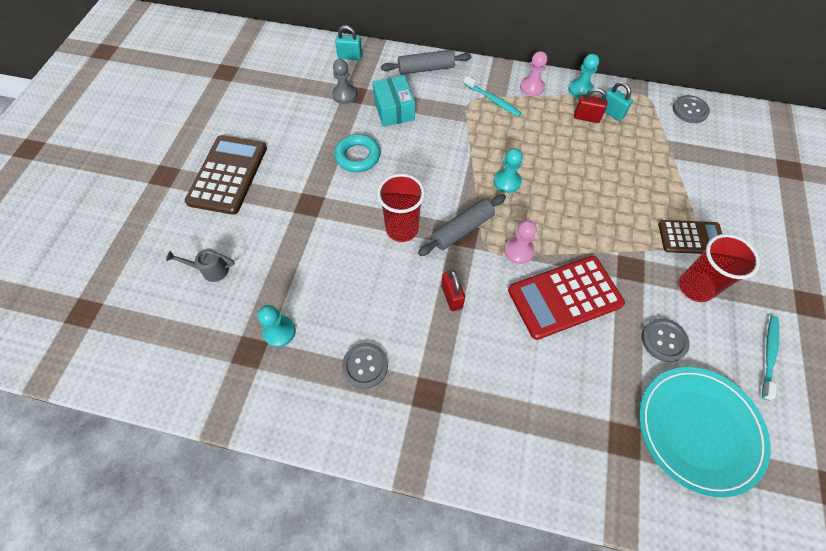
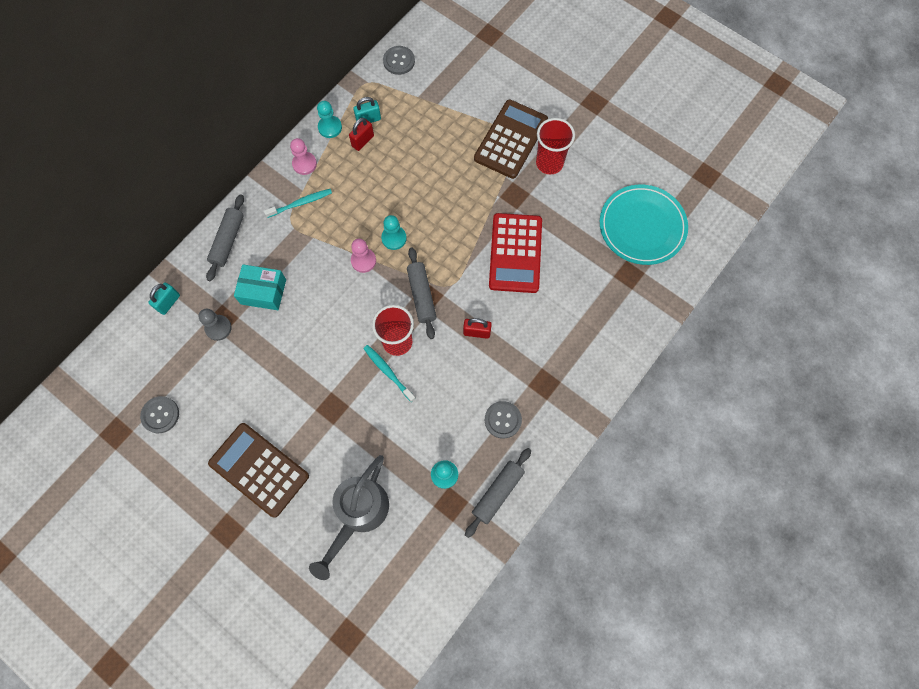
camera: 65 degrees left, 10 degrees up
grey watering can [166,248,235,282] -> grey watering can [309,455,389,580], size x2.17
turquoise ring [334,134,381,172] -> none
pink pawn [504,220,537,264] -> pink pawn moved to [351,239,376,273]
grey button [642,318,690,362] -> grey button moved to [140,396,179,433]
brown calculator [658,220,722,254] -> brown calculator [474,100,548,179], size x1.59
turquoise toothbrush [762,316,779,400] -> turquoise toothbrush moved to [363,345,416,402]
none -> grey rolling pin [465,448,531,538]

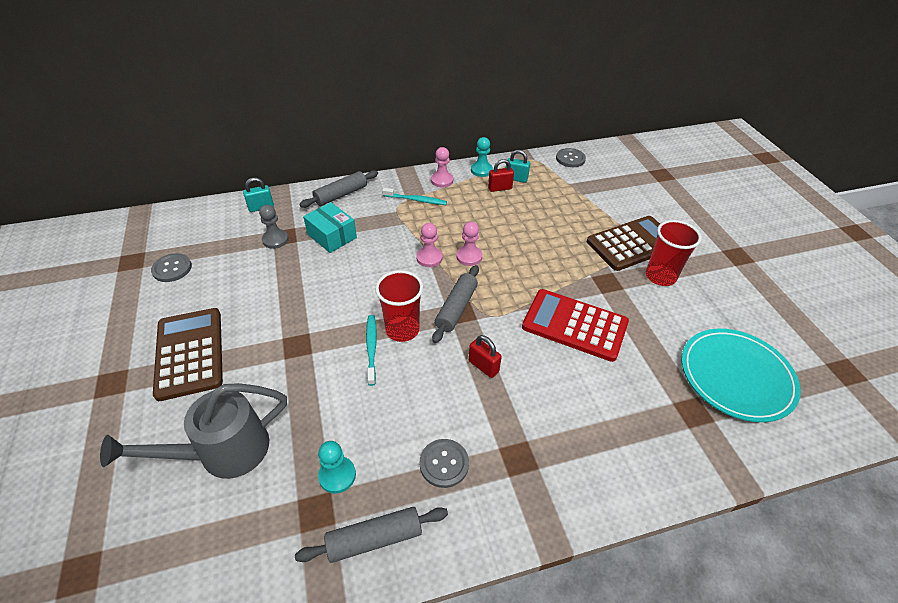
camera: 35 degrees right, 25 degrees down
turquoise pawn [381,215,407,250] -> pink pawn [456,222,482,266]
red calculator [489,213,542,293] -> red calculator turned 75 degrees clockwise [522,289,629,362]

